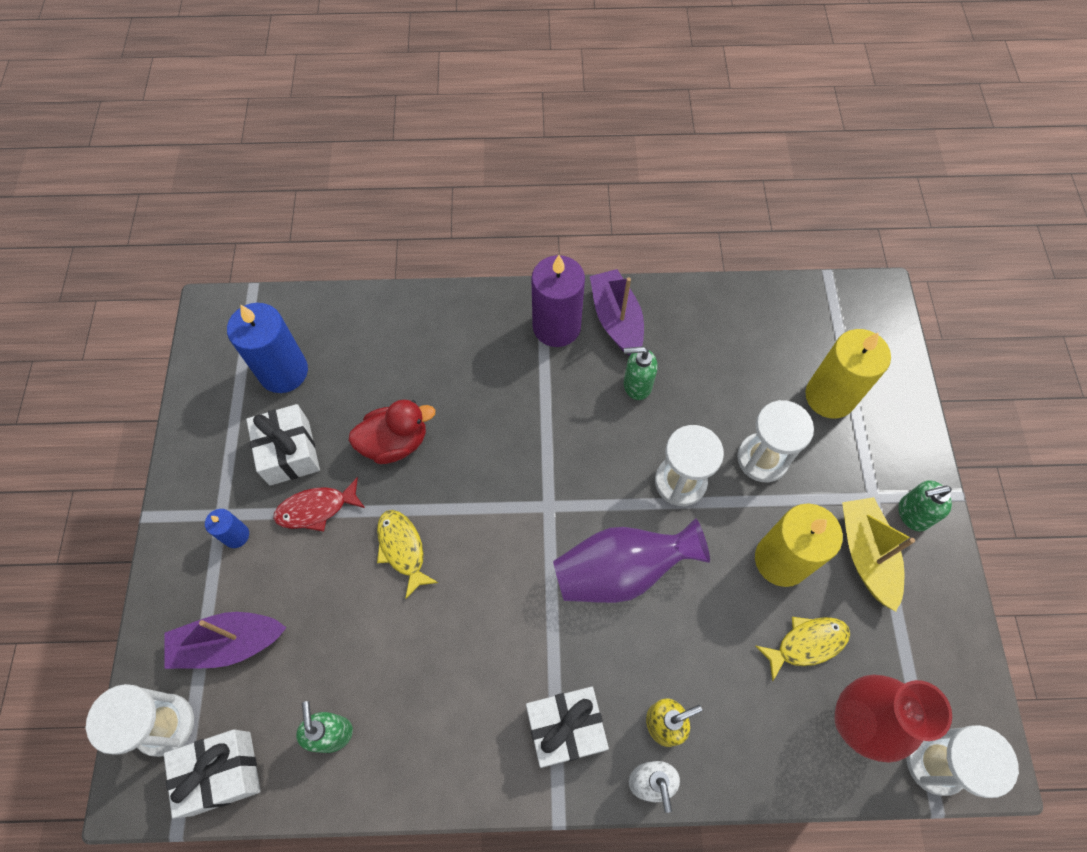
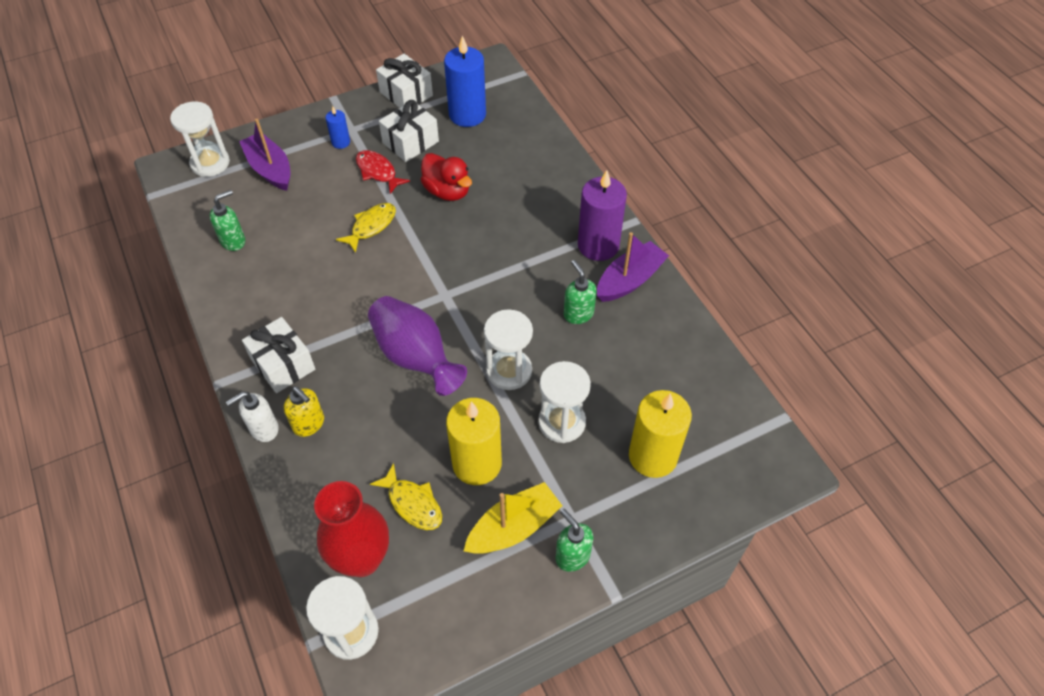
camera: 65 degrees right, 10 degrees down
white gift [164,729,261,818] -> white gift moved to [376,54,433,108]

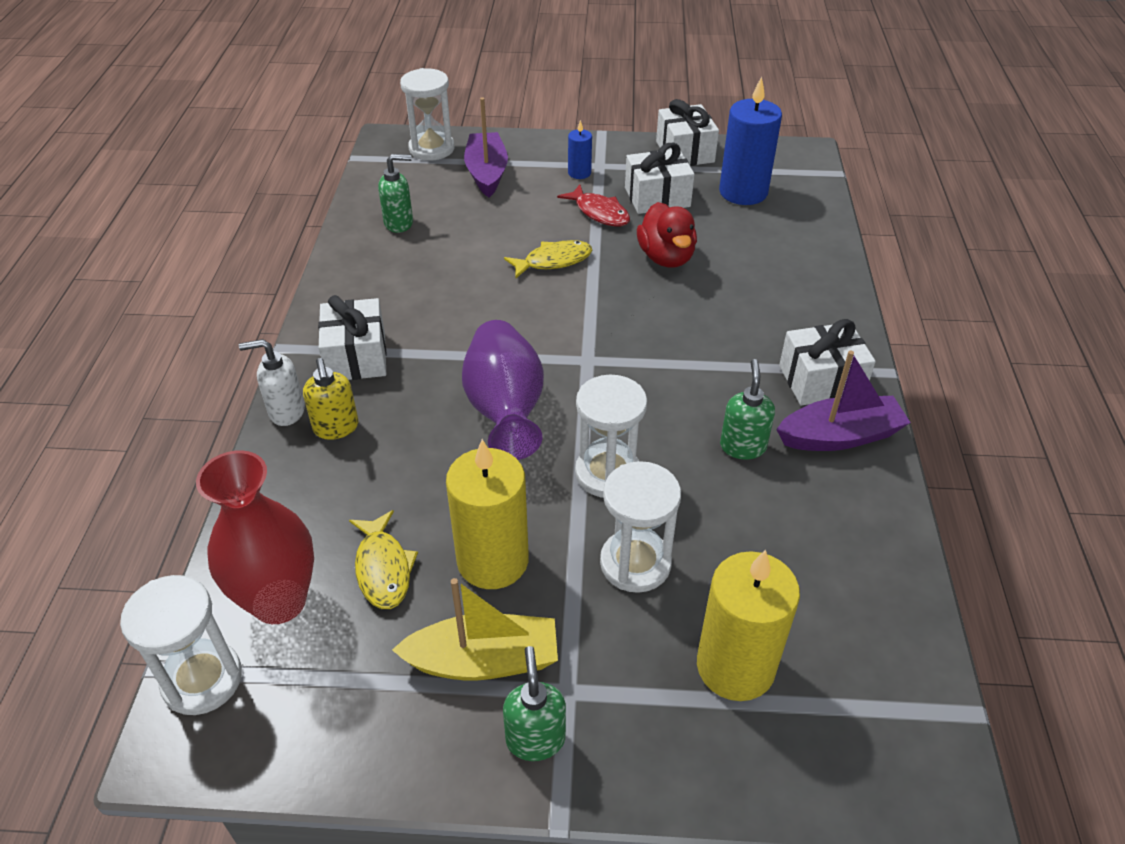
camera: 30 degrees right, 10 degrees down
red fish [356,150,410,194] -> red fish turned 150 degrees clockwise [557,184,630,226]
purple candle [578,170,627,261] -> white gift [779,319,876,406]

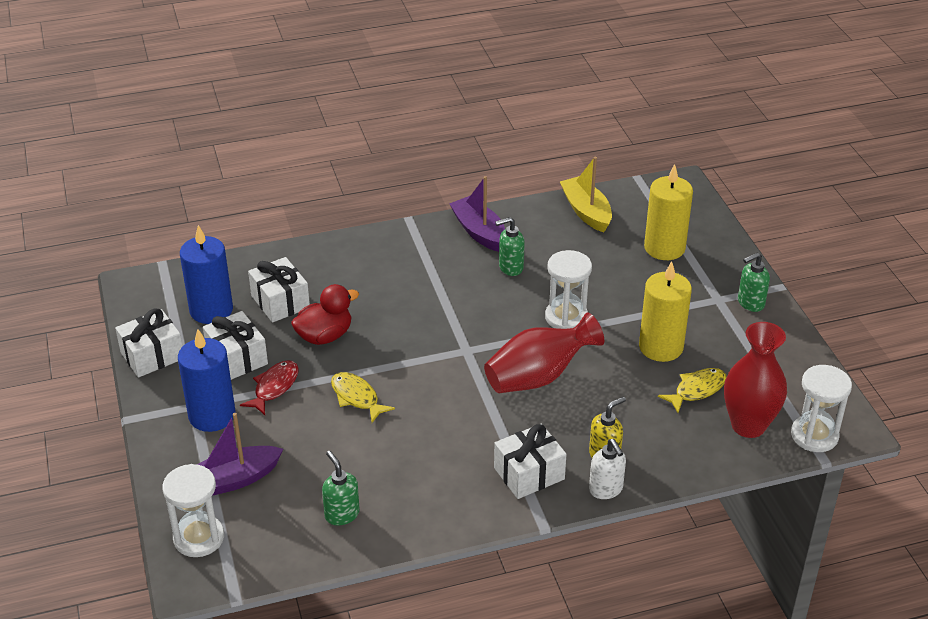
camera: 110 degrees left, 5 degrees down
yellow boat [392,578,558,681] -> yellow boat moved to [560,157,612,232]
purple vase [462,320,544,460] -> red vase [484,313,604,393]
blue candle [568,120,592,179] -> blue candle [178,329,236,432], size x2.05
white hourglass [600,461,681,593] -> none
white gift [779,319,876,406] -> white gift moved to [248,257,310,322]

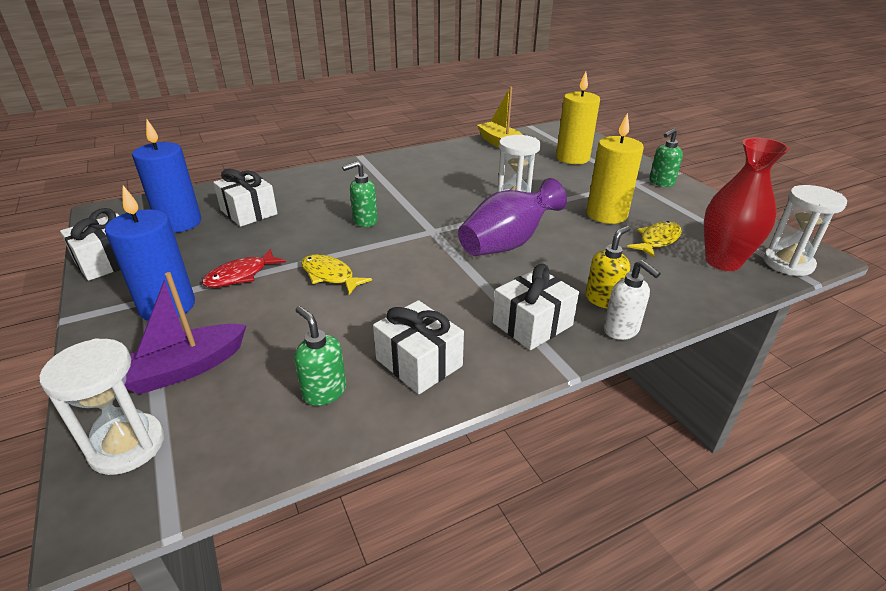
camera: 10 degrees left, 5 degrees down
white gift [203,311,268,380] -> white gift moved to [373,300,464,394]
red fish [240,360,299,415] -> red fish turned 150 degrees counterclockwise [202,249,286,287]
red duck [291,284,359,345] -> none
purple boat [449,176,505,252] -> none
red vase [484,313,604,393] -> purple vase [458,178,567,256]
green soap dispenser [495,217,525,276] -> green soap dispenser moved to [342,161,378,227]

